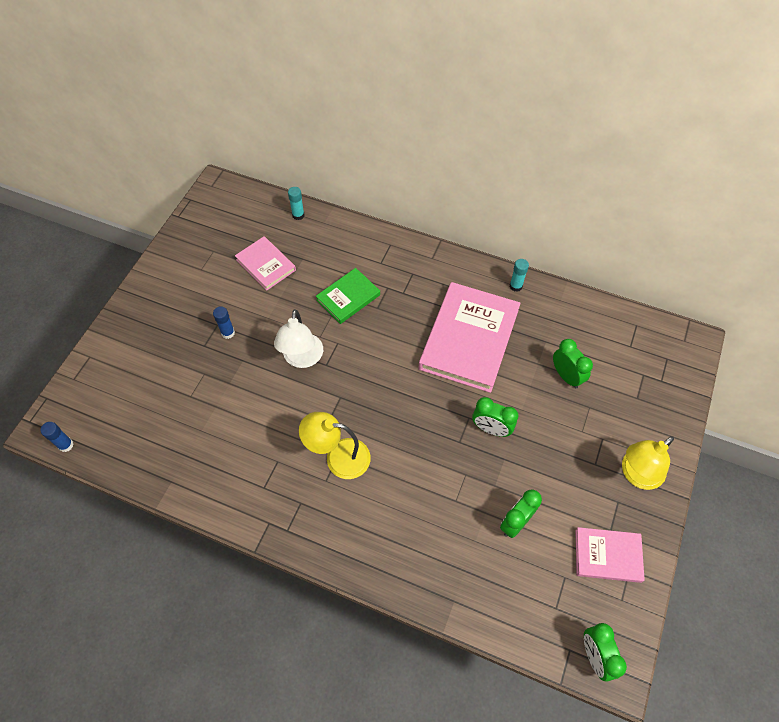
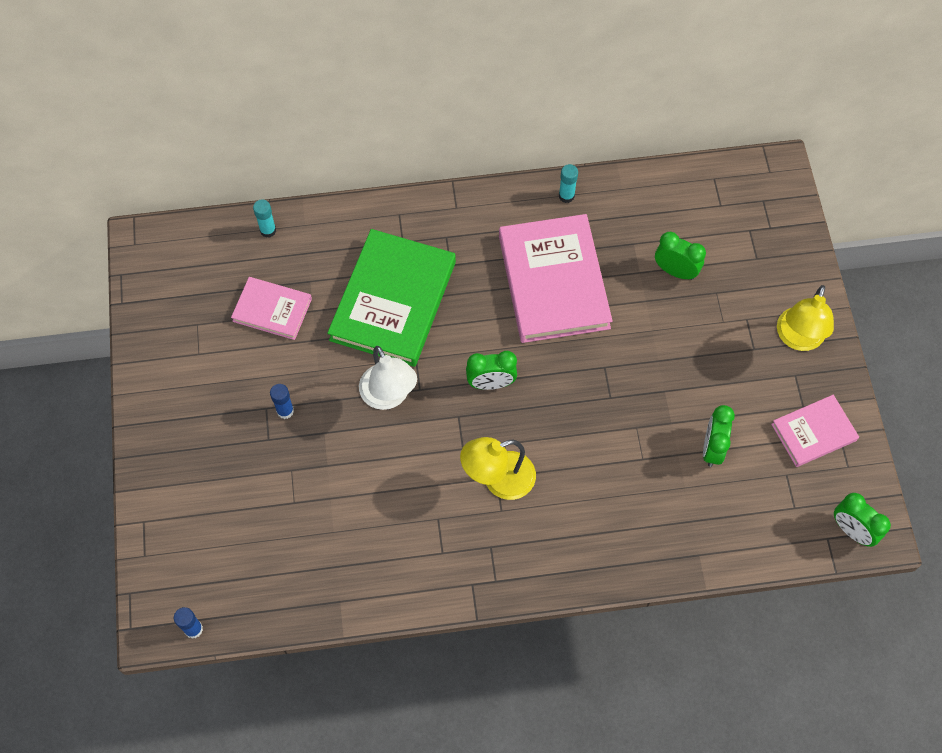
camera: 30 degrees left, 5 degrees up
green book [316,268,380,324] -> green book [327,229,456,367], size x1.87
green clock [472,397,518,437] -> green clock moved to [466,351,517,390]

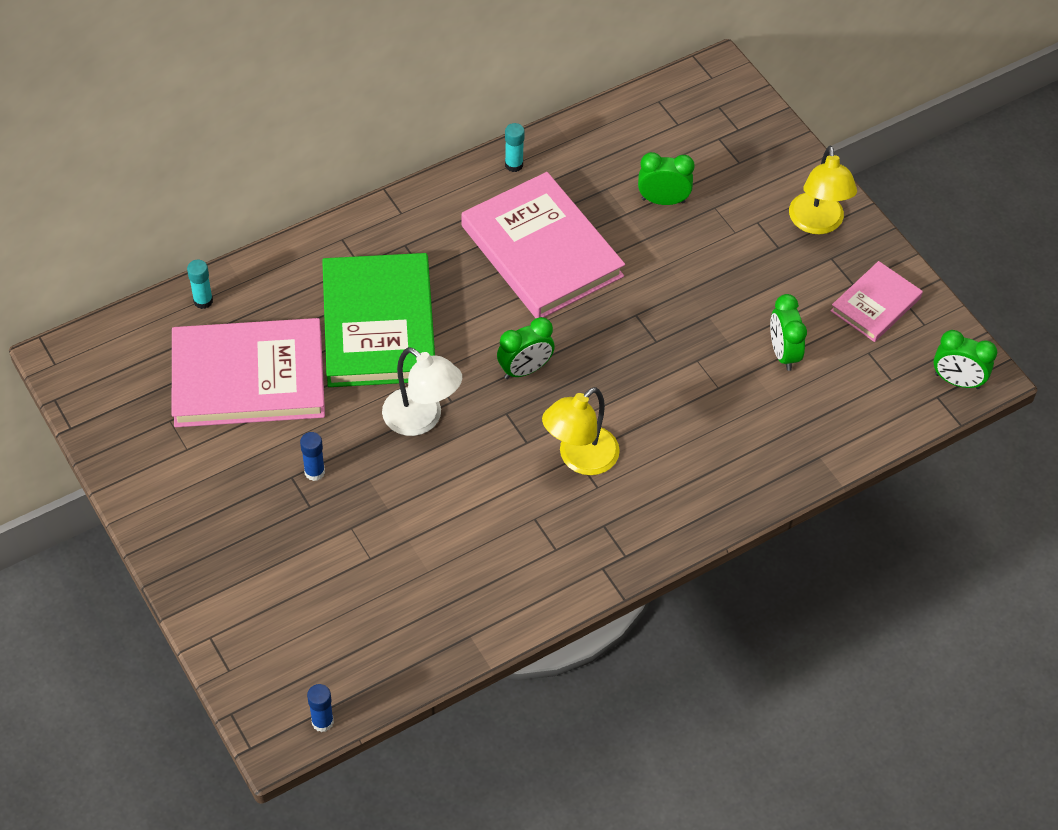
camera: 25 degrees left, 10 degrees down
pink book [231,277,312,340] -> pink book [172,318,325,427], size x1.87

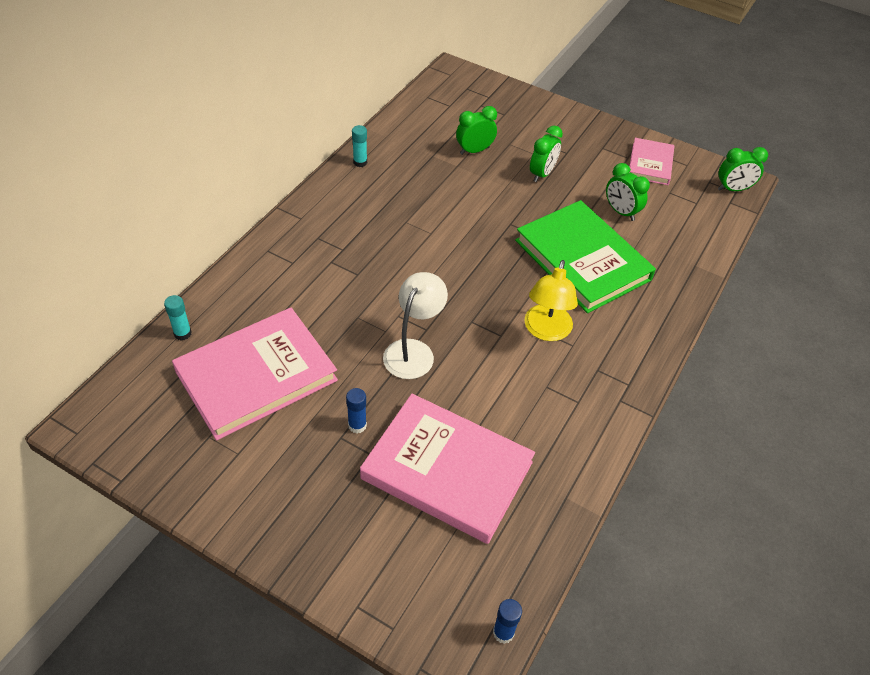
camera: 30 degrees left, 5 degrees down
green book [322,253,435,387] -> green book moved to [515,200,656,313]
white lamp [382,347,462,436] -> white lamp turned 75 degrees counterclockwise [383,272,448,379]
pink book [462,172,625,318] -> pink book moved to [360,394,535,544]
green clock [497,317,555,379] -> green clock moved to [530,126,563,182]
yellow lamp [789,146,857,234] -> none

